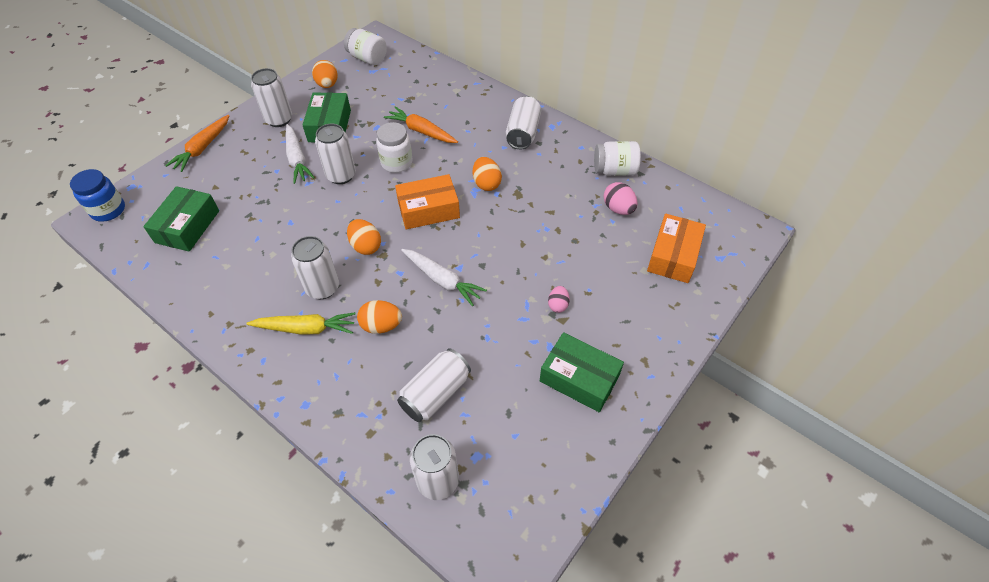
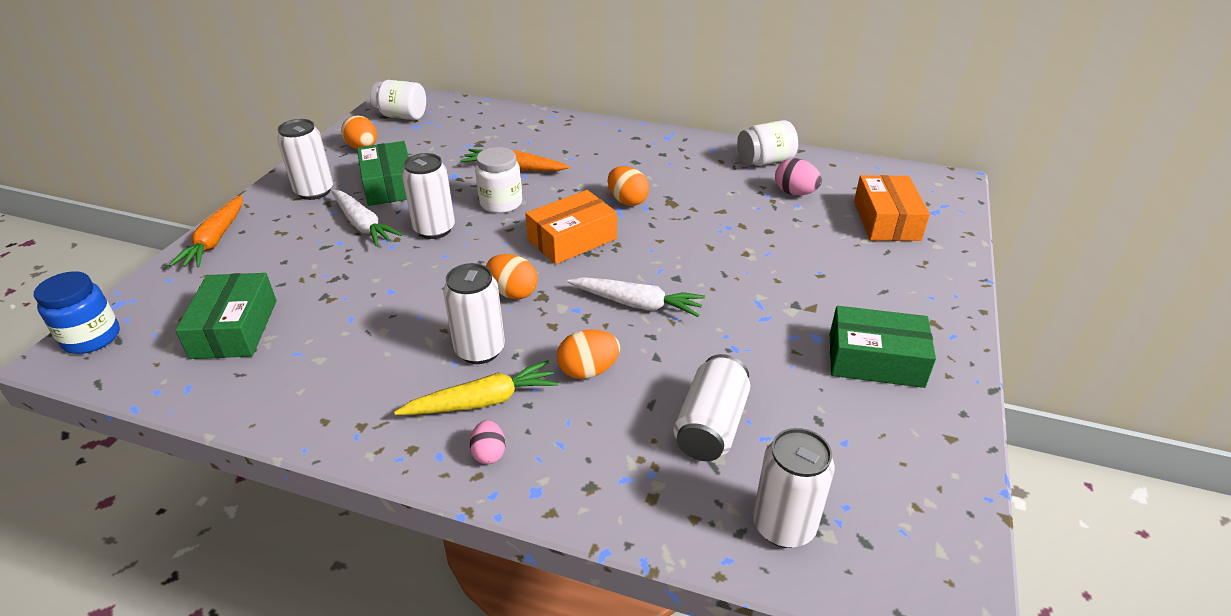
camera: 20 degrees left, 15 degrees down
white can [506,96,541,149] -> none
pink egg [548,286,570,313] -> pink egg moved to [470,420,505,464]

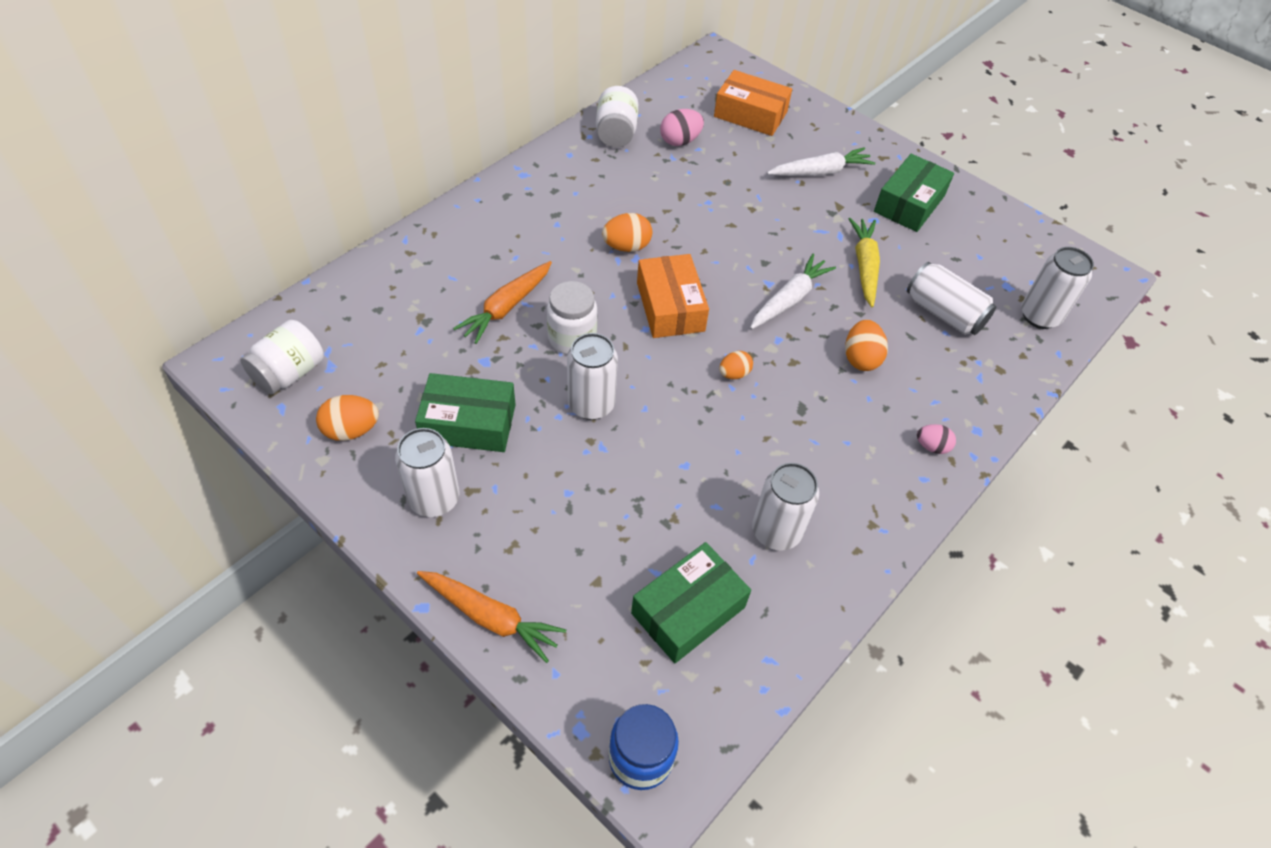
camera: 70 degrees left, 15 degrees up
green box [175,273,276,359] -> green box turned 60 degrees counterclockwise [631,542,751,663]
white carrot [331,190,403,247] -> white carrot moved to [767,147,875,176]
yellow carrot [394,360,559,415] -> yellow carrot moved to [849,218,880,307]
white can [443,263,505,364] -> white can moved to [752,463,819,550]
orange egg [486,254,538,299] -> orange egg [719,351,753,379], size x0.66

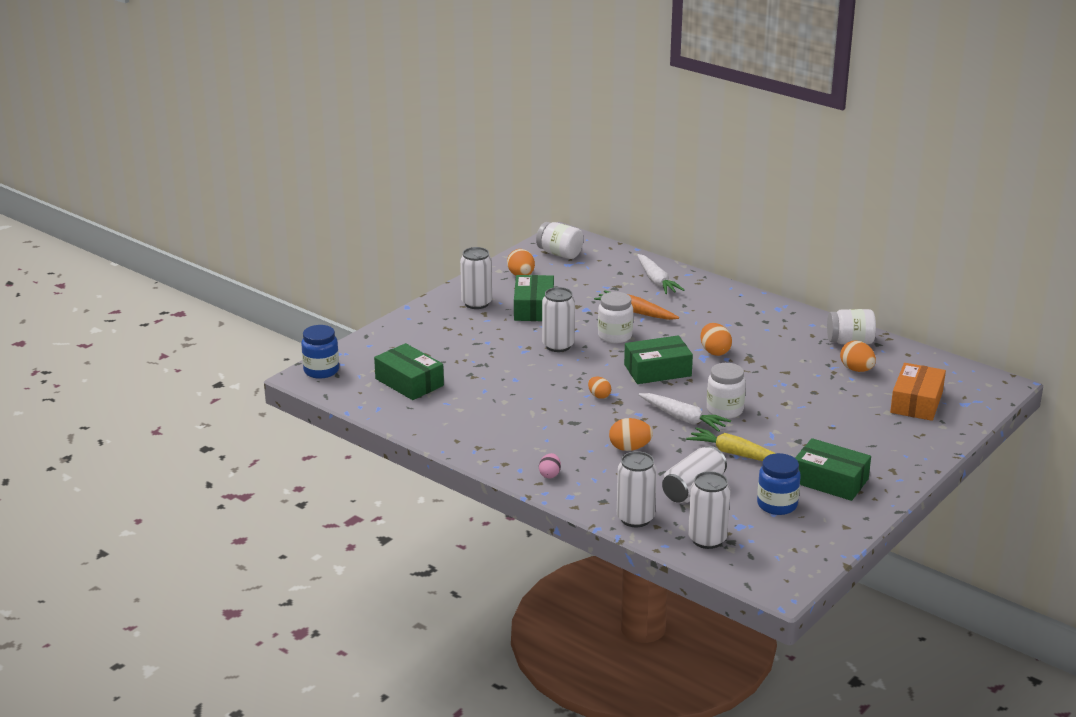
camera: 90 degrees right, 25 degrees down
orange carrot [417,571,566,663] -> none
orange box [637,254,709,338] -> green box [624,335,693,384]
pink egg [660,109,704,146] -> orange egg [840,340,876,372]
white can [752,463,819,550] -> white can moved to [617,451,657,527]
white carrot [767,147,875,176] -> white carrot moved to [637,254,684,294]
yellow carrot [849,218,880,307] -> yellow carrot turned 150 degrees counterclockwise [686,427,776,461]
none -> white jar [707,363,746,419]
none -> blue jar [757,453,801,515]

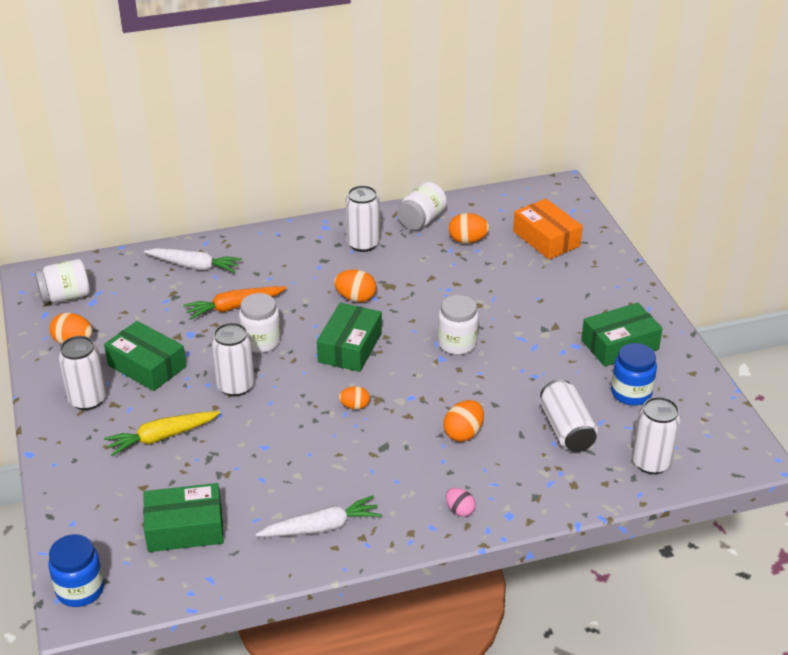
camera: 55 degrees left, 10 degrees up
white can [617,451,657,527] -> white can moved to [345,185,380,252]
white carrot [639,393,731,432] -> white carrot moved to [256,495,382,537]
yellow carrot [686,427,776,461] -> yellow carrot moved to [104,411,221,456]

